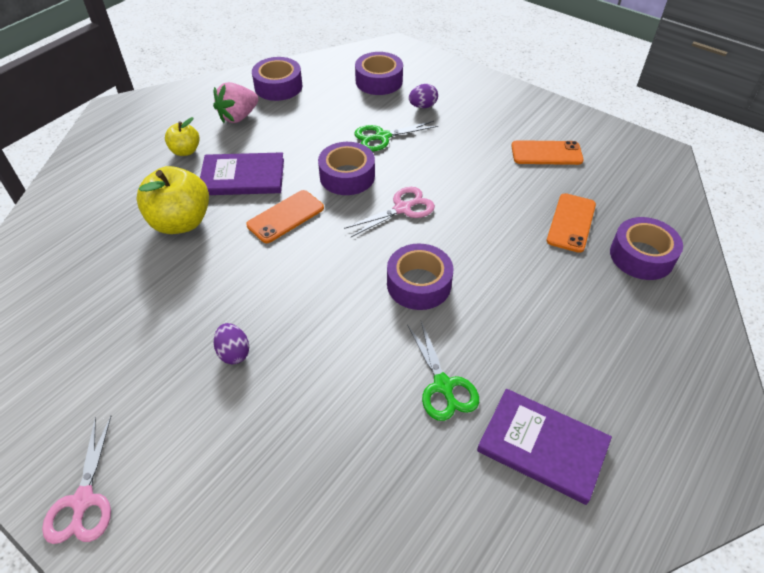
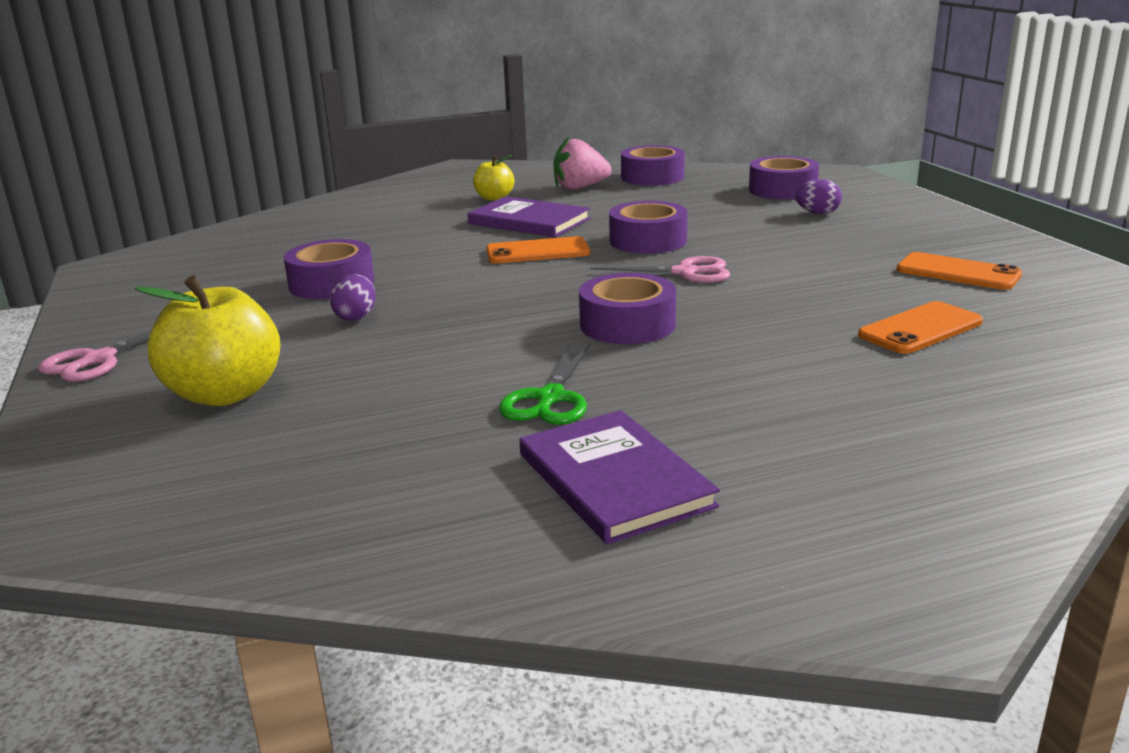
camera: 35 degrees right, 25 degrees down
yellow apple [136,166,209,234] -> yellow apple moved to [135,275,280,406]
green scissors [354,121,438,151] -> none
purple tape [610,217,683,280] -> purple tape moved to [284,239,374,299]

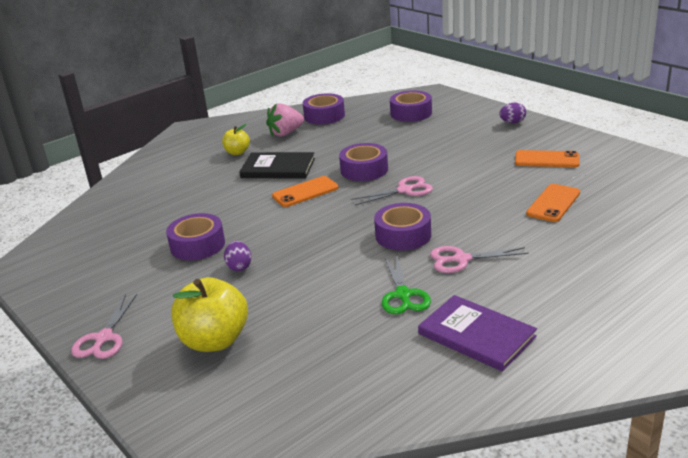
camera: 20 degrees left, 5 degrees up
purple book [467,196,591,237] -> black book [239,152,315,179]
purple egg [795,179,842,214] -> purple egg moved to [499,102,526,123]
none -> pink scissors [430,246,529,273]

